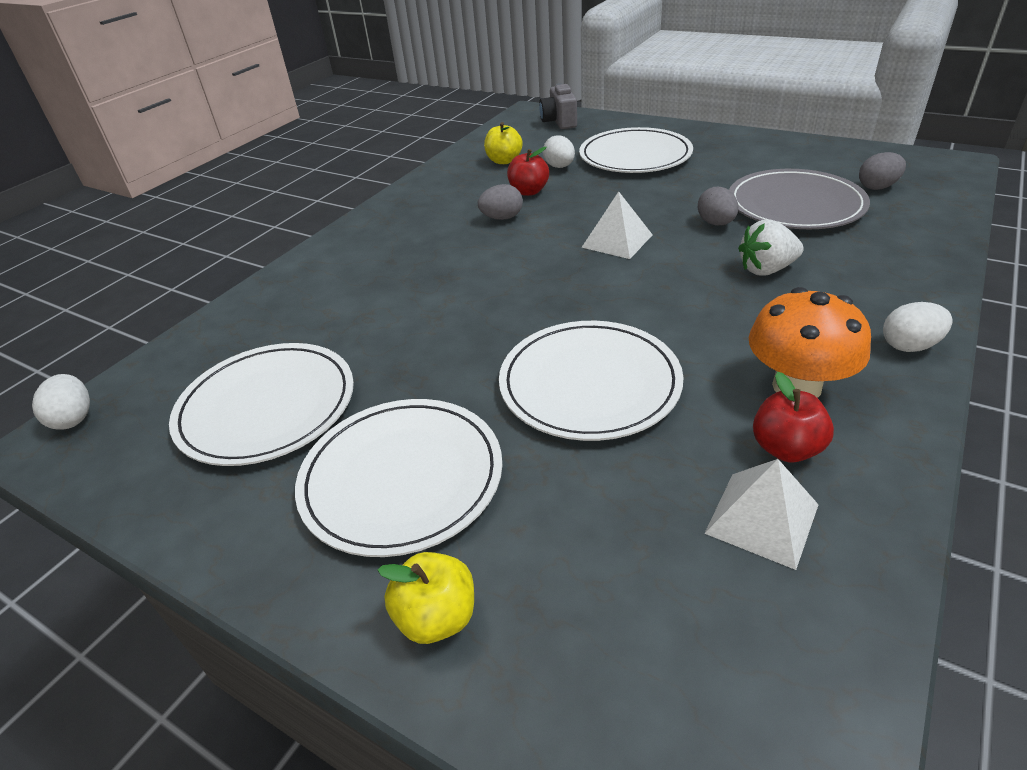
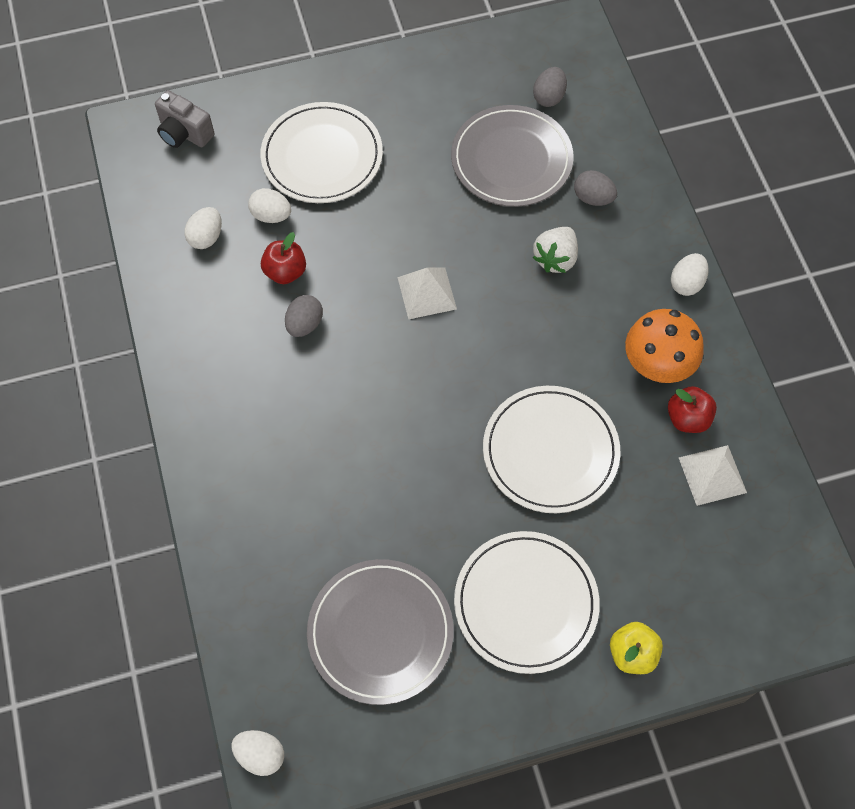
camera: 50 degrees left, 25 degrees up
white plate [169,343,354,466] -> grey plate [307,559,454,705]
yellow apple [484,122,523,164] -> white egg [185,207,222,249]
grey egg [698,187,739,225] -> grey egg moved to [574,170,617,206]

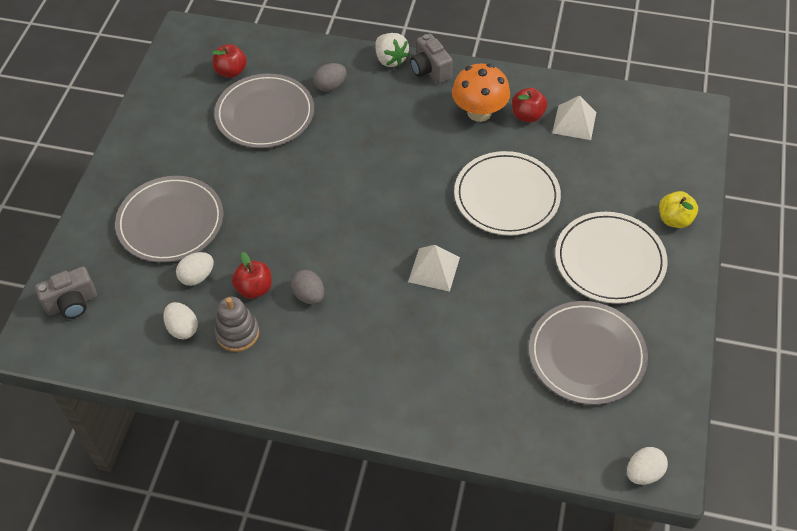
camera: 60 degrees left, 10 degrees down
white plate [260,102,383,203] -> grey plate [115,176,224,263]
white pyramid [397,268,457,320] -> white pyramid moved to [408,245,460,292]
white strawberry [532,227,578,273] -> white strawberry moved to [375,33,410,67]
grey egg [533,67,567,107] -> red apple [212,44,247,78]
white egg [671,253,709,296] -> grey camera [410,34,453,84]
none -> grey stacking toy [215,297,259,352]

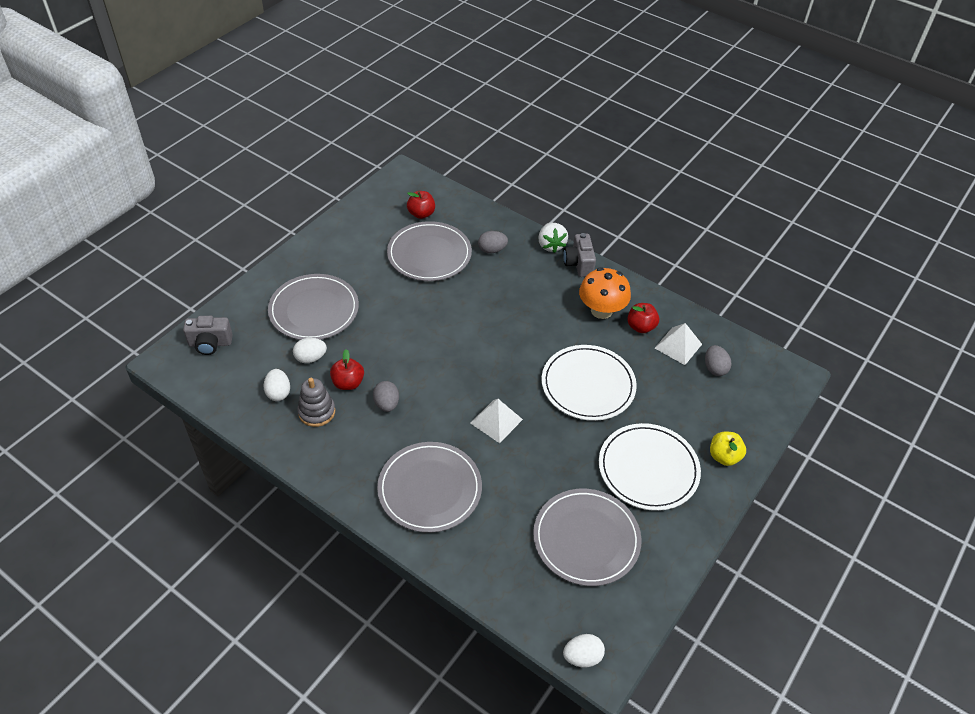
camera: 20 degrees right, 5 degrees down
none -> grey plate [377,442,482,533]
none -> grey egg [705,345,731,376]

